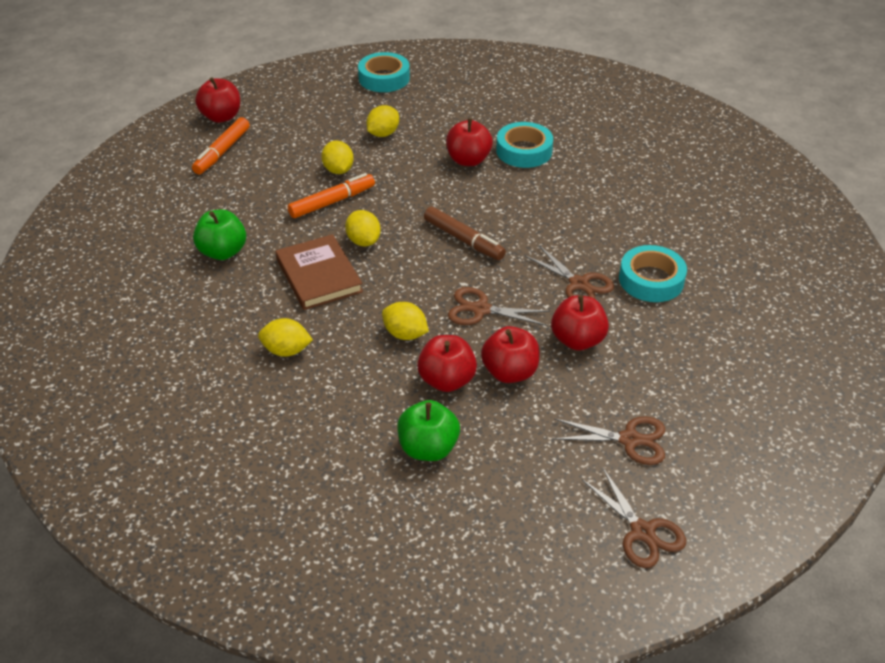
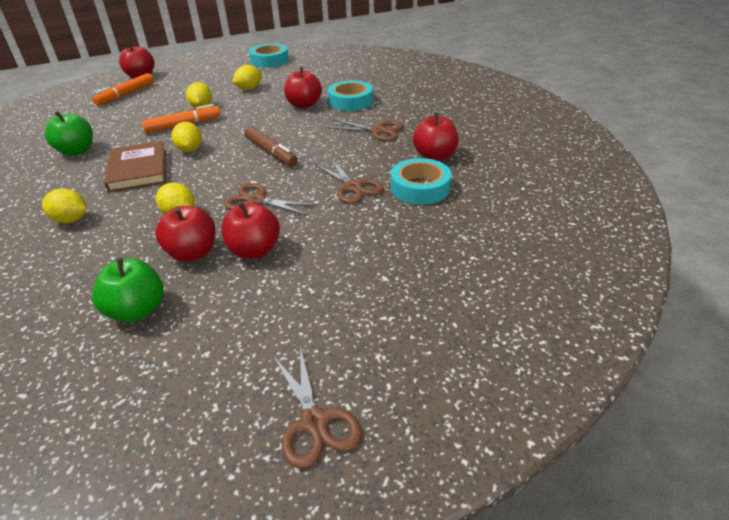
camera: 10 degrees right, 5 degrees down
red apple [551,295,609,351] -> red apple moved to [413,112,459,161]
brown scissors [552,416,665,465] -> brown scissors moved to [328,120,404,141]

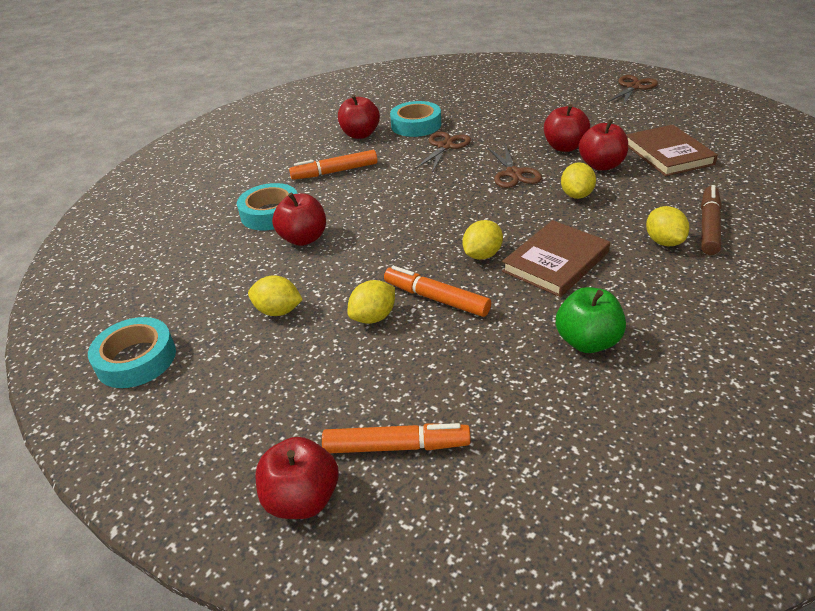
camera: 120 degrees left, 0 degrees up
green apple [92,258,164,322] -> brown book [626,124,718,176]
brown marker [244,126,298,167] -> brown marker moved to [701,185,721,255]
brown scissors [328,120,404,141] -> orange marker [289,150,378,180]

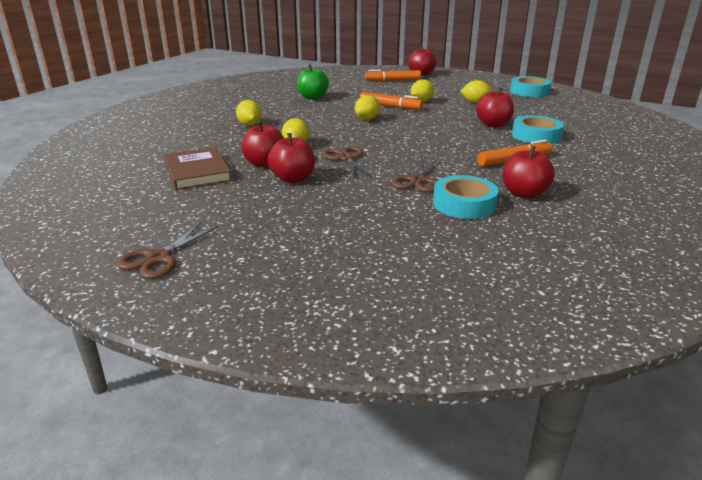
camera: 170 degrees right, 10 degrees down
brown book [502,220,610,297] -> none
brown marker [701,185,721,255] -> none

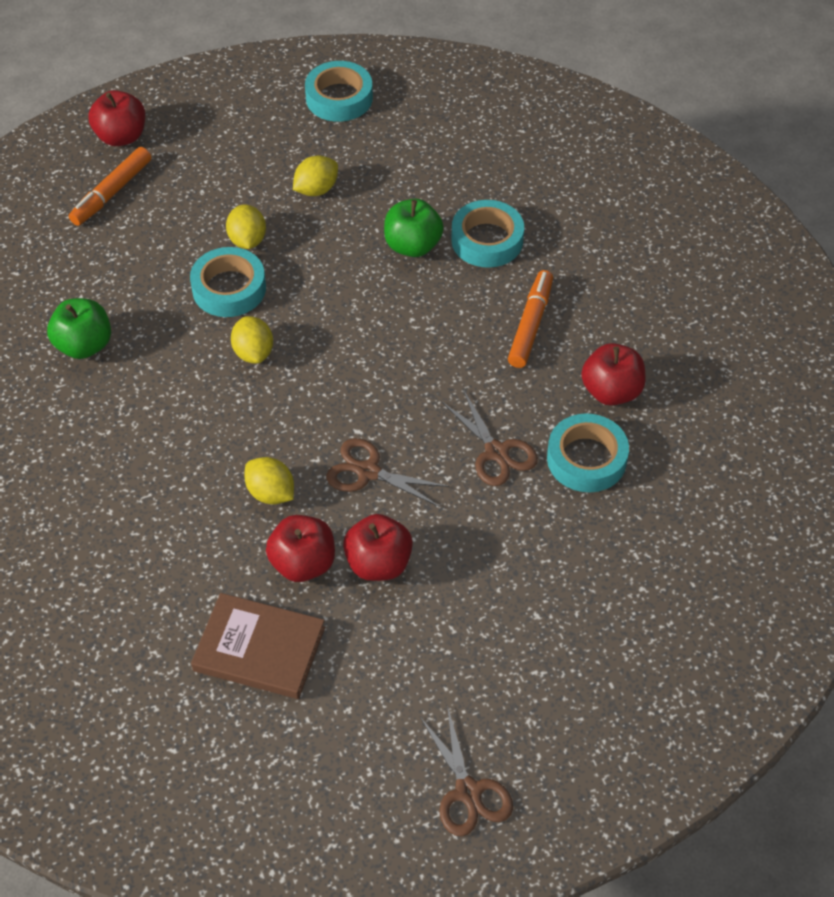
camera: 50 degrees left, 25 degrees up
yellow lemon [236,100,261,126] -> none
orange marker [360,92,423,109] -> turquoise tape [190,247,266,317]
red apple [476,87,514,127] -> green apple [384,199,444,257]

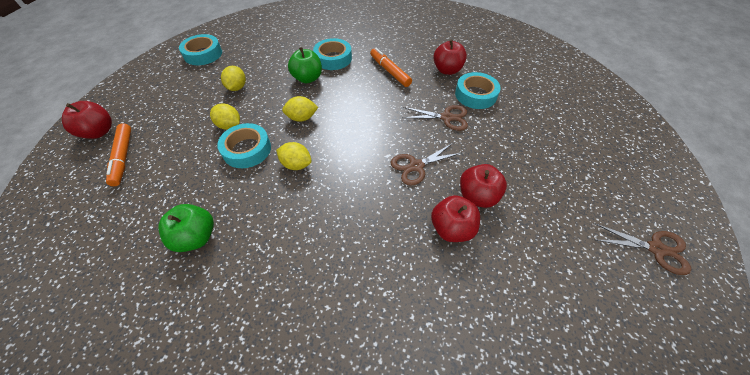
camera: 50 degrees left, 0 degrees up
brown book [191,593,325,699] -> none
yellow lemon [244,457,294,505] -> yellow lemon moved to [282,96,318,122]

